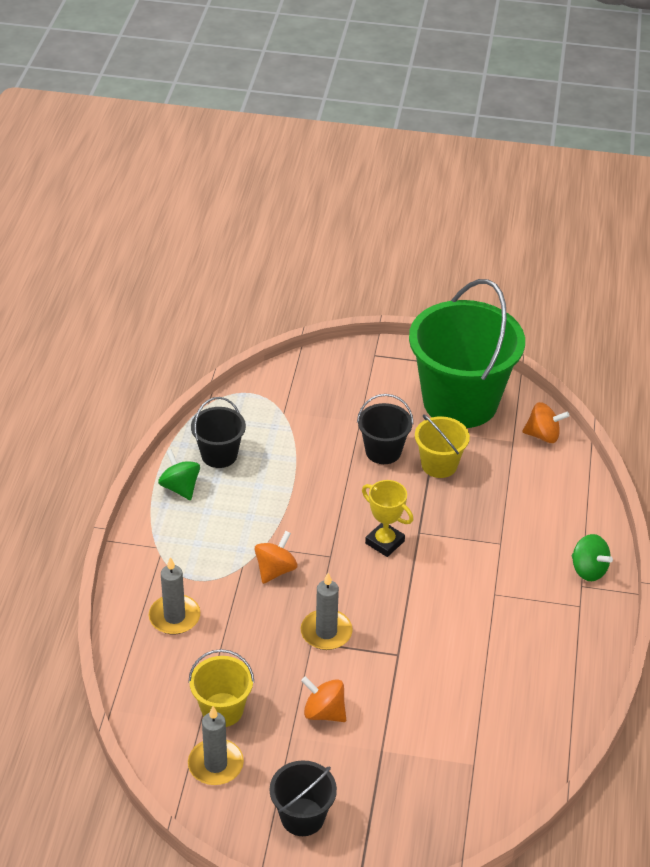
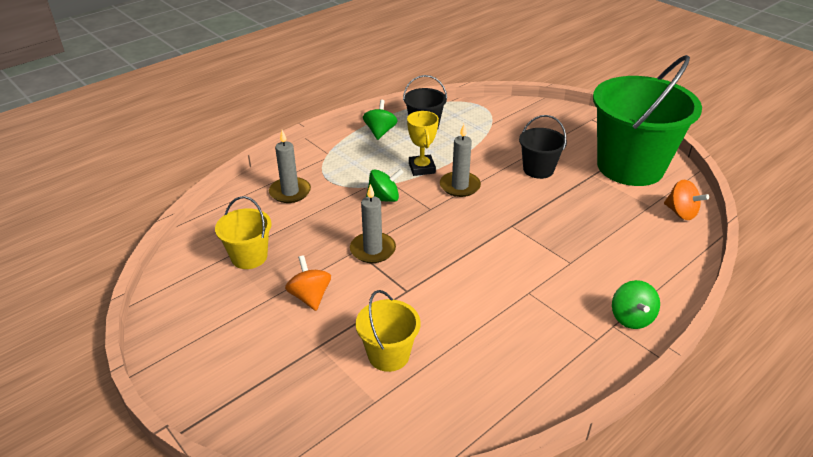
camera: 40 degrees right, 5 degrees down
grey candle [188,706,244,785] -> grey candle moved to [440,124,481,197]
orange spinning top [254,531,298,584] -> green spinning top [366,169,404,202]
black bucket [270,760,337,836] -> none
yellow trophy [362,480,413,557] -> yellow trophy moved to [407,111,439,176]
yellow bucket [415,414,470,478] -> yellow bucket moved to [356,290,420,372]

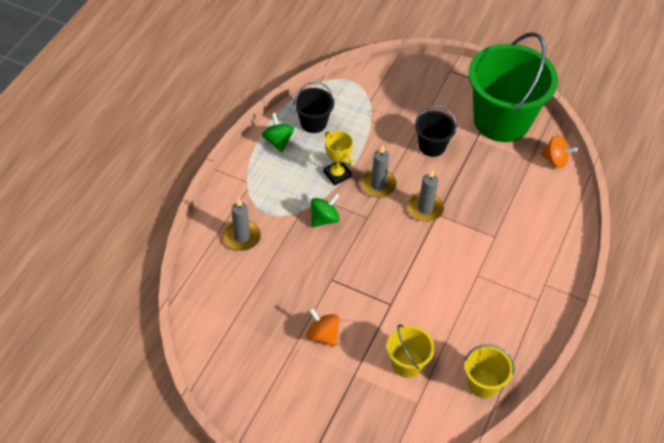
camera: 25 degrees left, 15 degrees up
yellow bucket [215,196,272,269] -> yellow bucket moved to [464,344,515,398]
grey candle [350,184,396,263] -> grey candle moved to [407,169,444,222]
green spinning top [612,280,660,329] -> none

